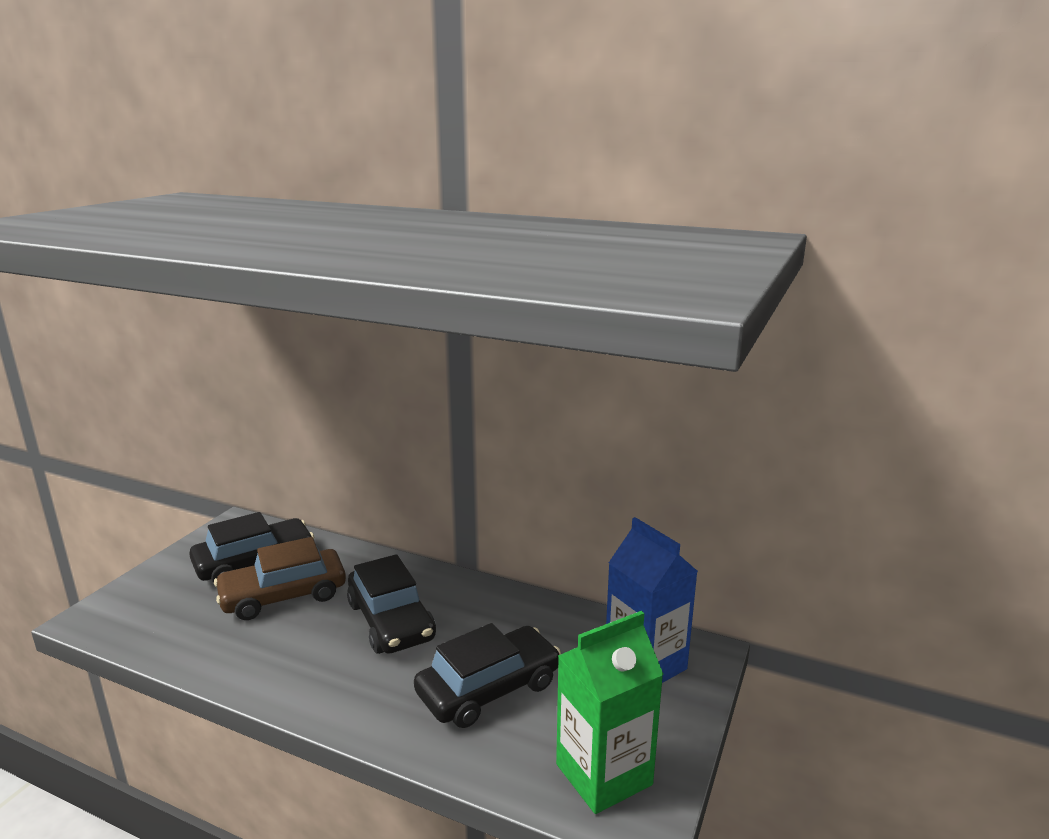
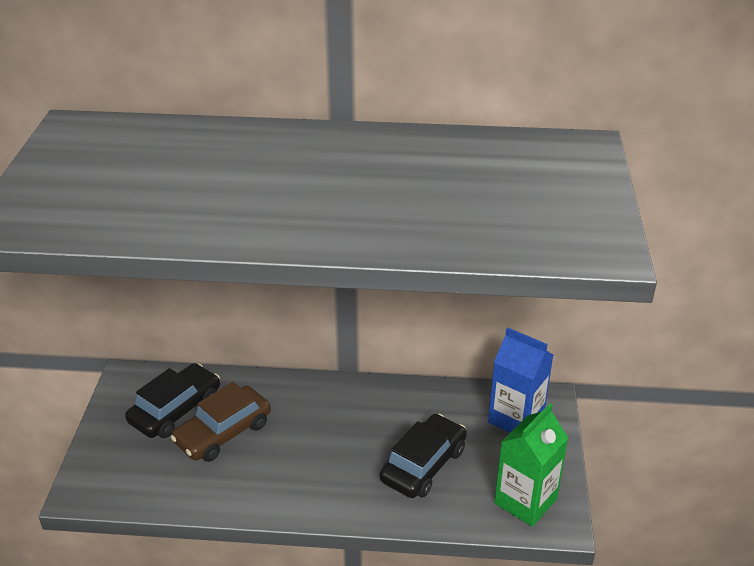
camera: 20 degrees left, 15 degrees up
black car [347,554,436,654] -> none

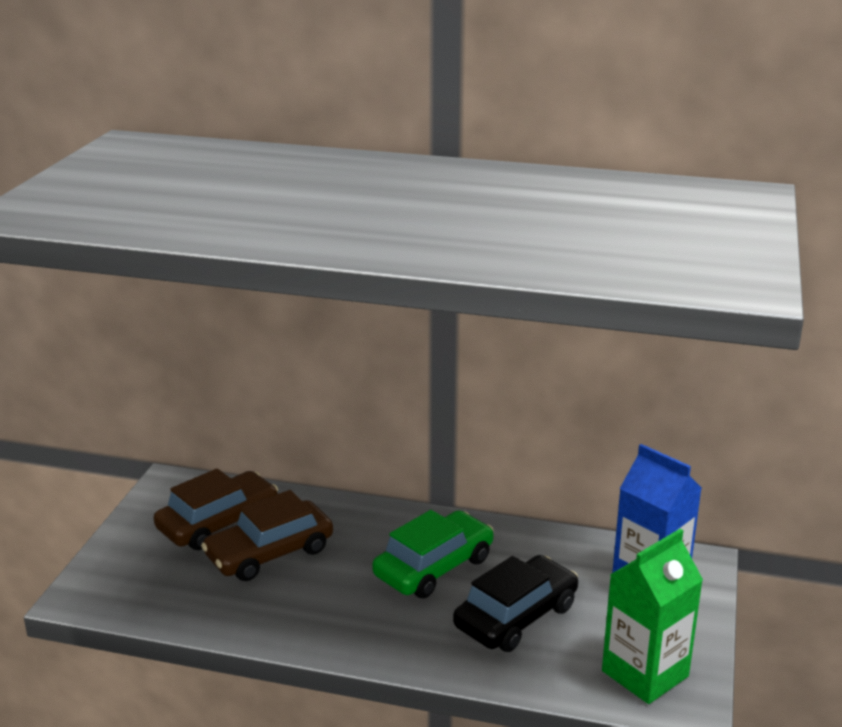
camera: 10 degrees right, 10 degrees down
black car [125,363,220,438] -> brown car [154,469,278,550]
none -> green car [372,510,494,598]

